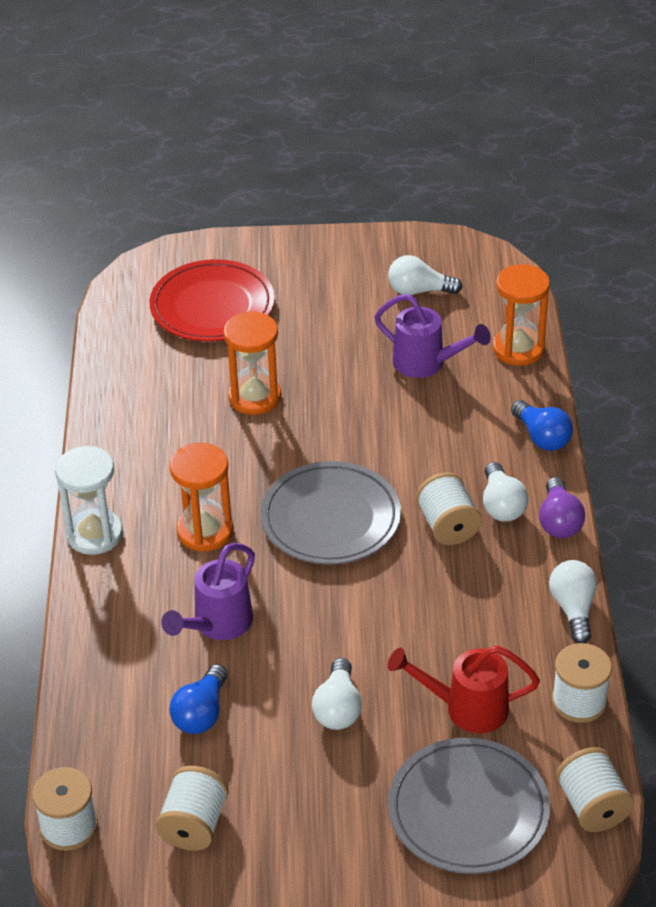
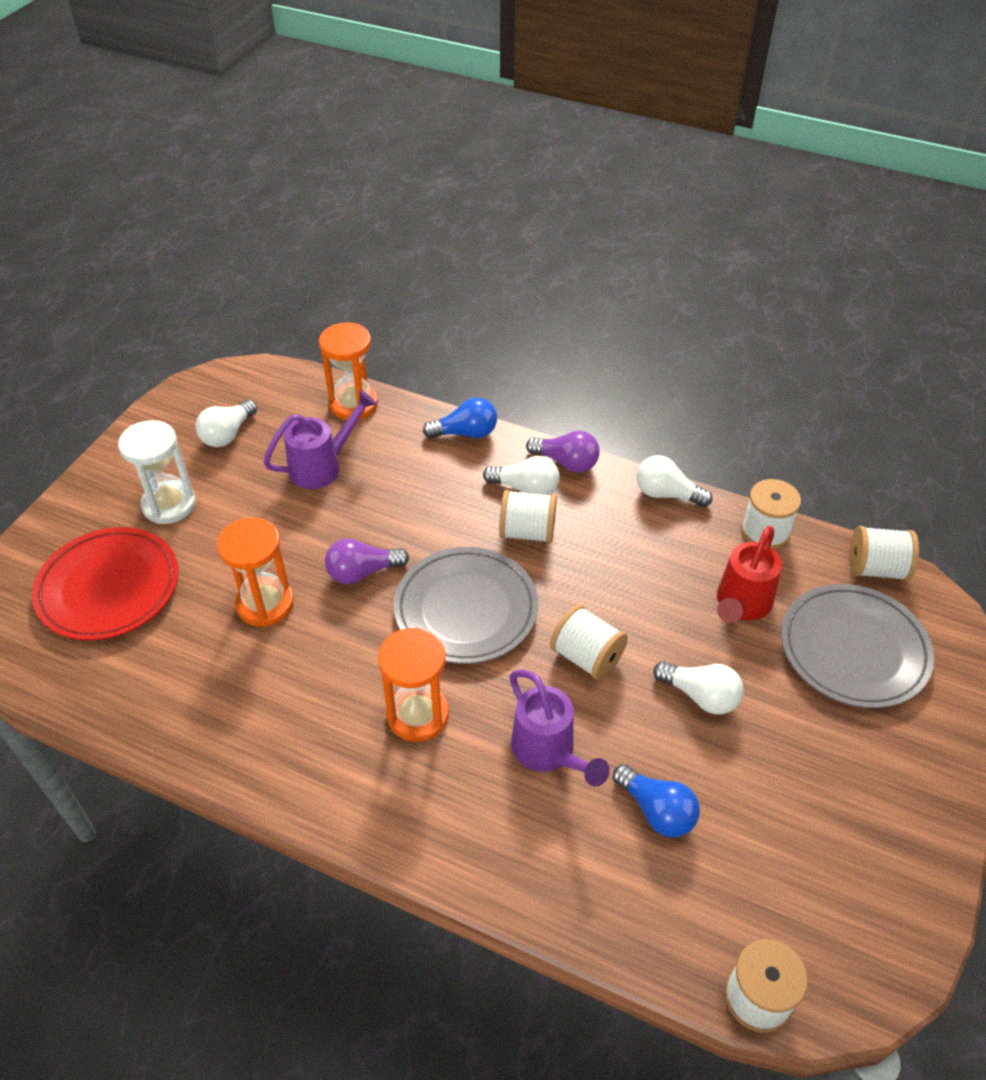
camera: 65 degrees left, 5 degrees up
white hourglass [55,446,123,555] -> white hourglass moved to [118,420,196,524]
white spool [155,766,229,851] -> white spool moved to [550,604,628,680]
none -> purple light bulb [325,538,409,584]

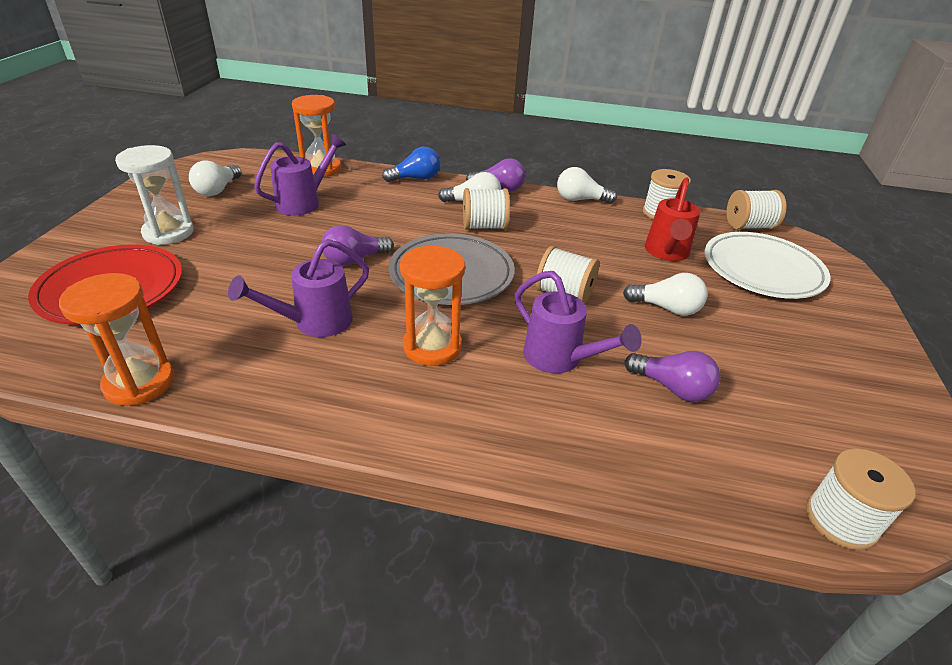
camera: 15 degrees left, 10 degrees down
orange hourglass [217,518,294,627] -> orange hourglass moved to [59,273,174,406]
blue light bulb [613,764,700,837] -> purple light bulb [625,351,721,402]
grey plate [781,584,934,708] -> white plate [705,232,830,299]
none -> purple watering can [228,239,369,337]

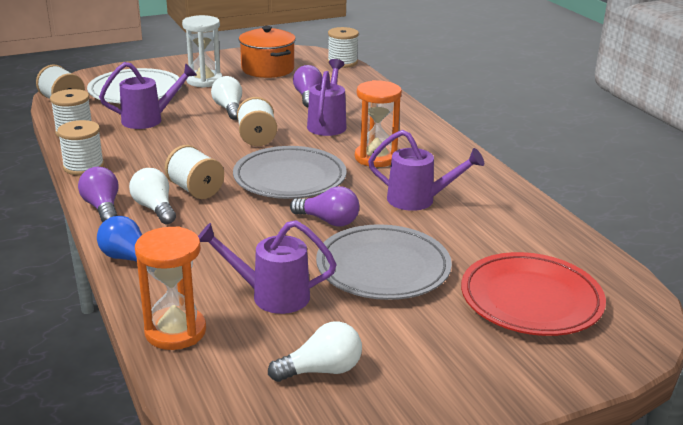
camera: 125 degrees left, 10 degrees down
orange hourglass [59,273,174,406] -> none
white hourglass [115,145,194,245] -> white hourglass moved to [182,15,223,88]
white light bulb [557,167,617,204] -> white spool [57,120,104,175]
red watering can [645,177,701,261] -> purple watering can [99,62,197,129]
none -> orange pot [239,26,296,78]
none -> grey plate [316,224,452,300]

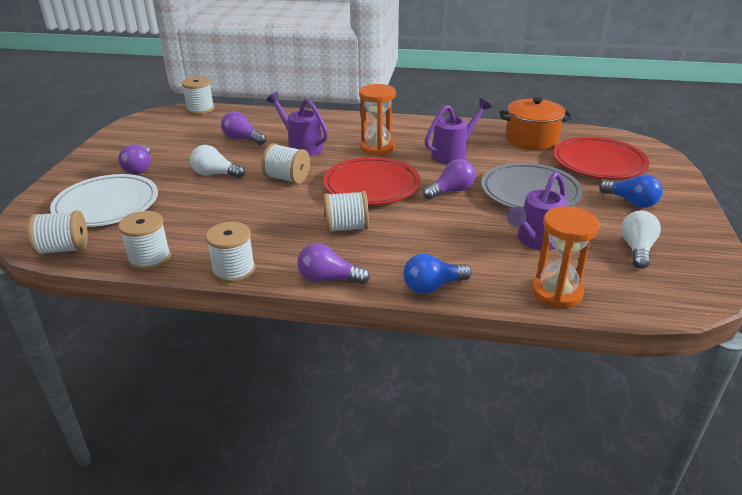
camera: 55 degrees left, 5 degrees up
purple watering can [99,62,197,129] -> none
white light bulb [129,168,176,224] -> none
white hourglass [182,15,223,88] -> purple light bulb [118,144,151,175]
grey plate [233,146,347,199] -> red plate [323,157,421,205]
orange pot [239,26,296,78] -> orange pot moved to [499,97,572,150]
none -> blue light bulb [599,174,663,208]

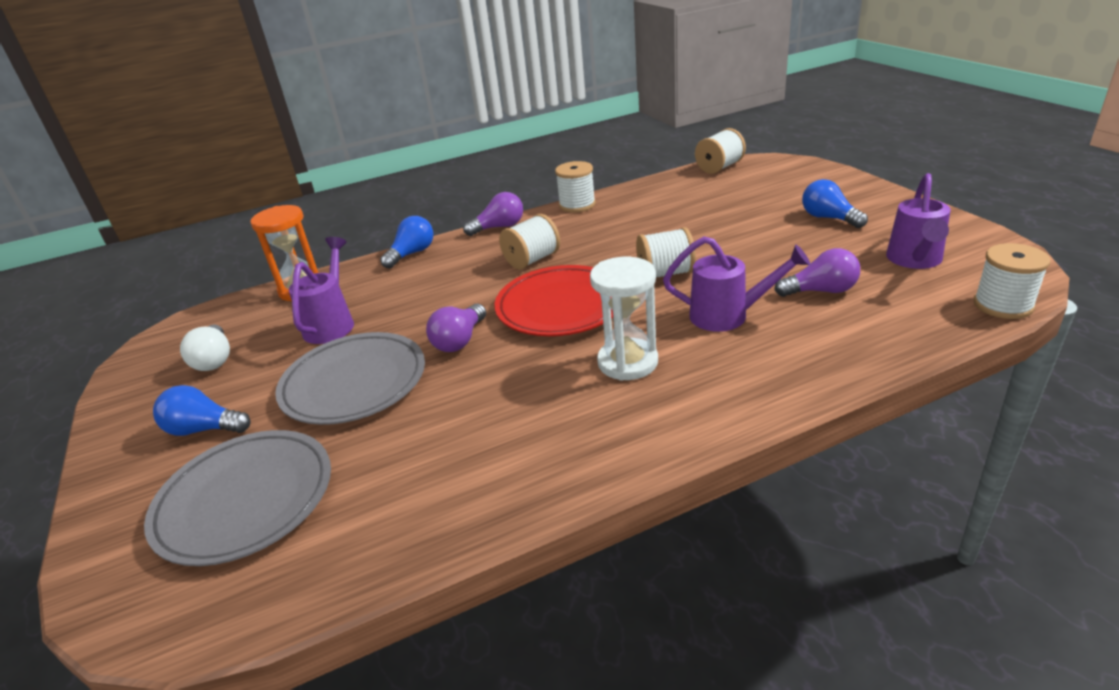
camera: 150 degrees right, 0 degrees up
white plate [50,174,158,227] -> none
purple light bulb [118,144,151,175] -> blue light bulb [802,179,868,228]
white spool [118,211,171,270] -> none
white light bulb [190,145,245,178] -> none
orange hourglass [359,84,396,156] -> white hourglass [590,257,658,381]
purple watering can [425,99,491,164] -> purple watering can moved to [886,173,950,269]
orange pot [499,97,572,150] -> none
red plate [553,137,649,179] -> grey plate [144,430,331,566]

